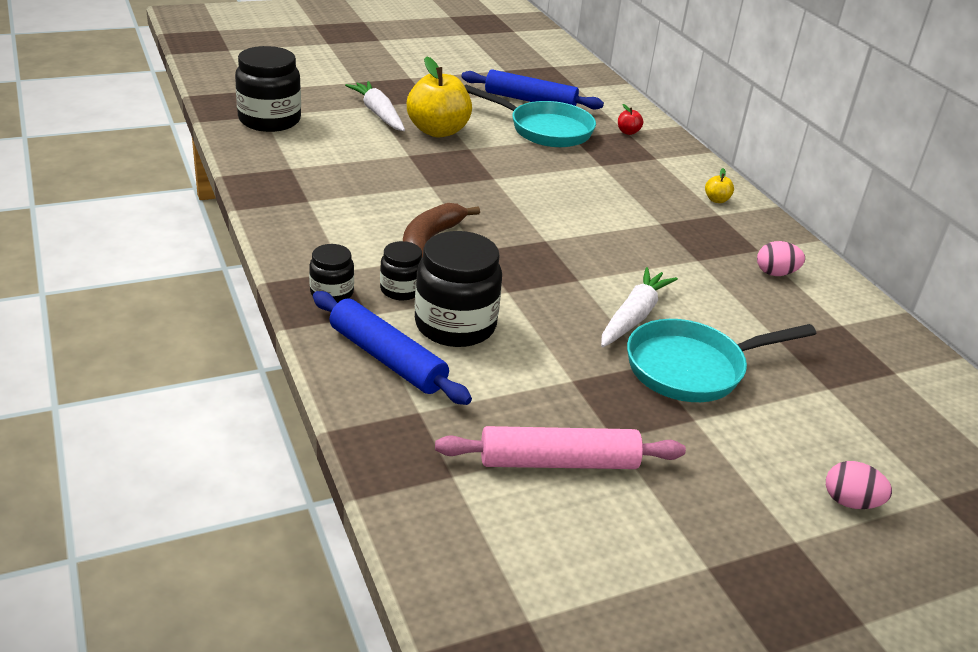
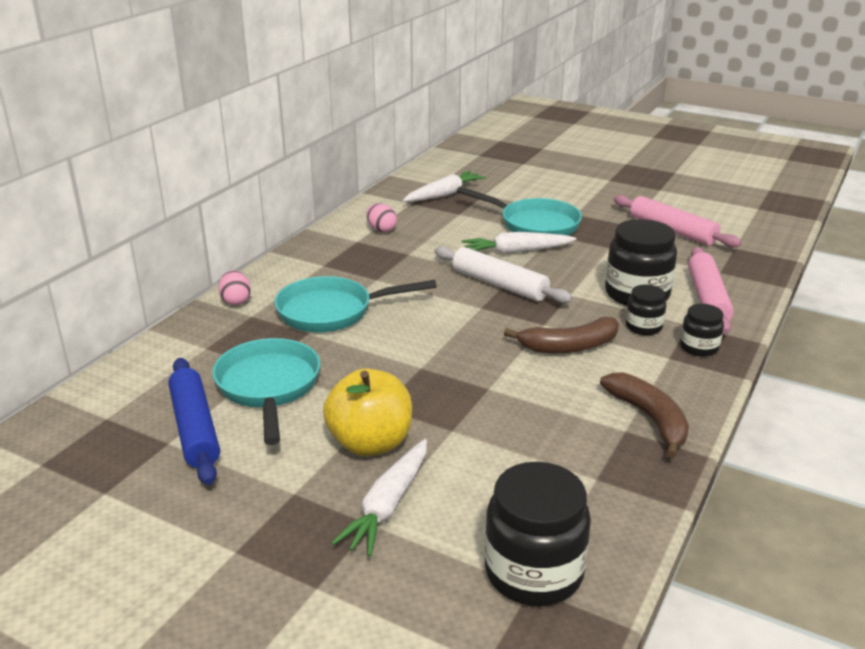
camera: 125 degrees left, 5 degrees down
blue rolling pin [313,291,472,405] -> pink rolling pin [688,247,734,334]
red apple [618,104,643,135] -> none
yellow apple [705,168,734,203] -> none
pink egg [826,461,892,509] -> pink egg moved to [218,270,251,305]
none -> turquoise pan [274,276,437,333]
none -> white carrot [402,171,486,202]
none -> white rolling pin [434,246,573,303]
none -> brown banana [600,373,689,458]

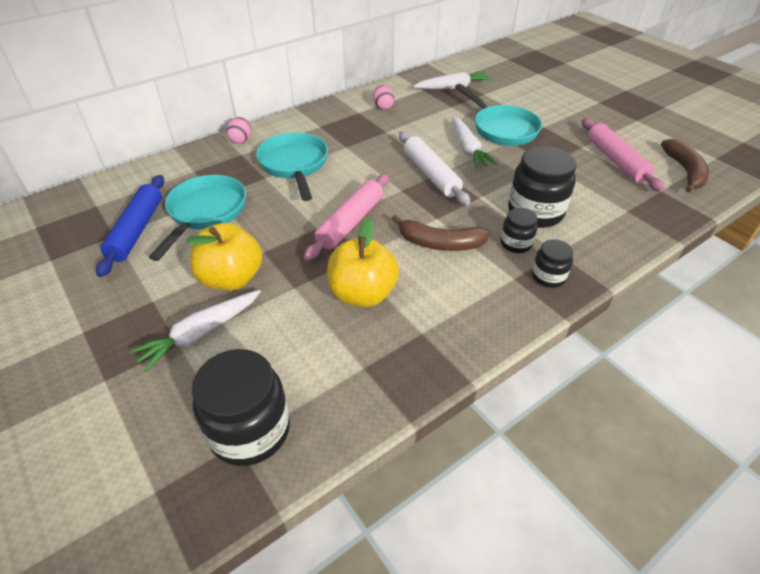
camera: 25 degrees right, 15 degrees up
turquoise pan [274,276,437,333] -> turquoise pan turned 60 degrees clockwise [256,132,328,201]
white carrot [462,232,576,254] -> white carrot turned 120 degrees counterclockwise [452,116,497,168]
brown banana [600,373,689,458] -> brown banana moved to [661,139,709,193]
pink rolling pin [688,247,734,334] -> pink rolling pin moved to [304,173,389,260]
none -> yellow apple [327,218,399,307]

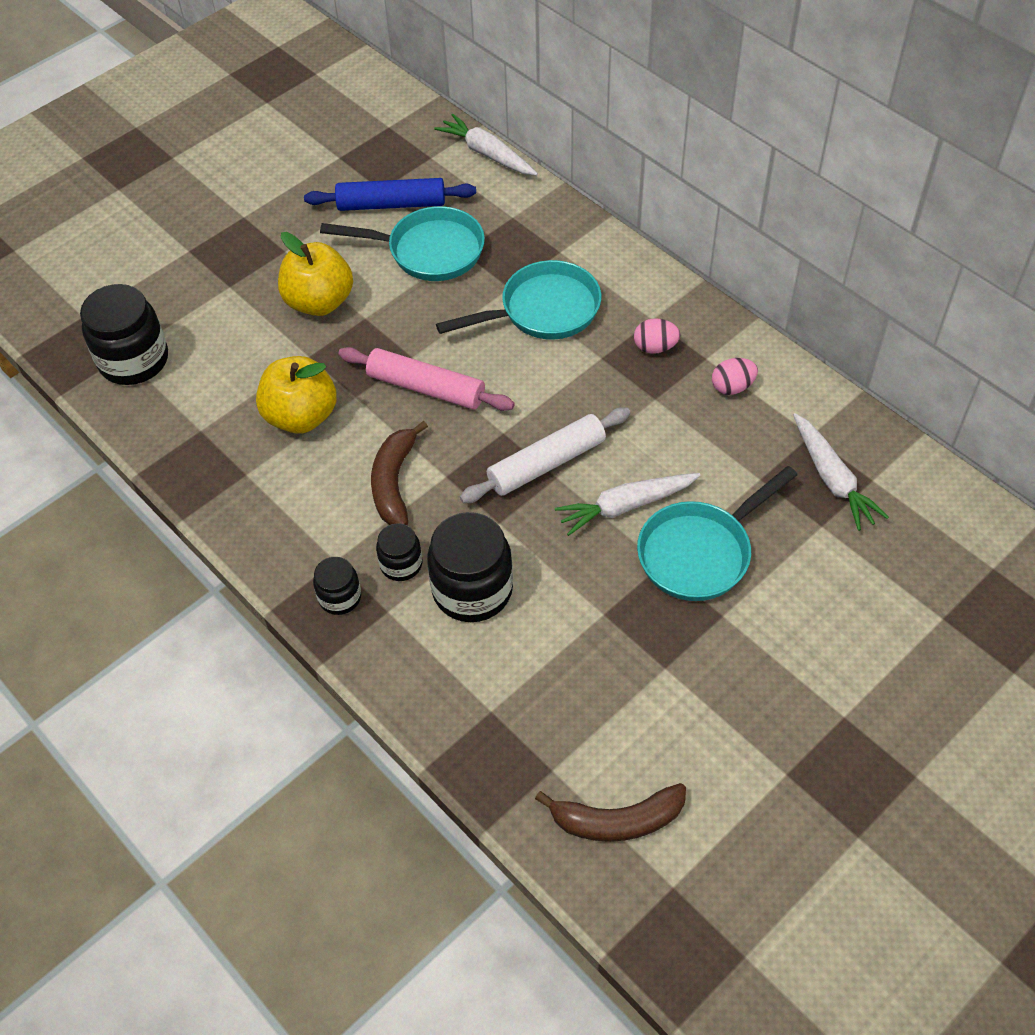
camera: 85 degrees right, 10 degrees up
white carrot [130,290,261,372] -> white carrot moved to [434,114,538,175]
pink egg [226,117,251,144] -> pink egg moved to [634,318,681,354]
pink rolling pin [582,118,665,192] -> none

